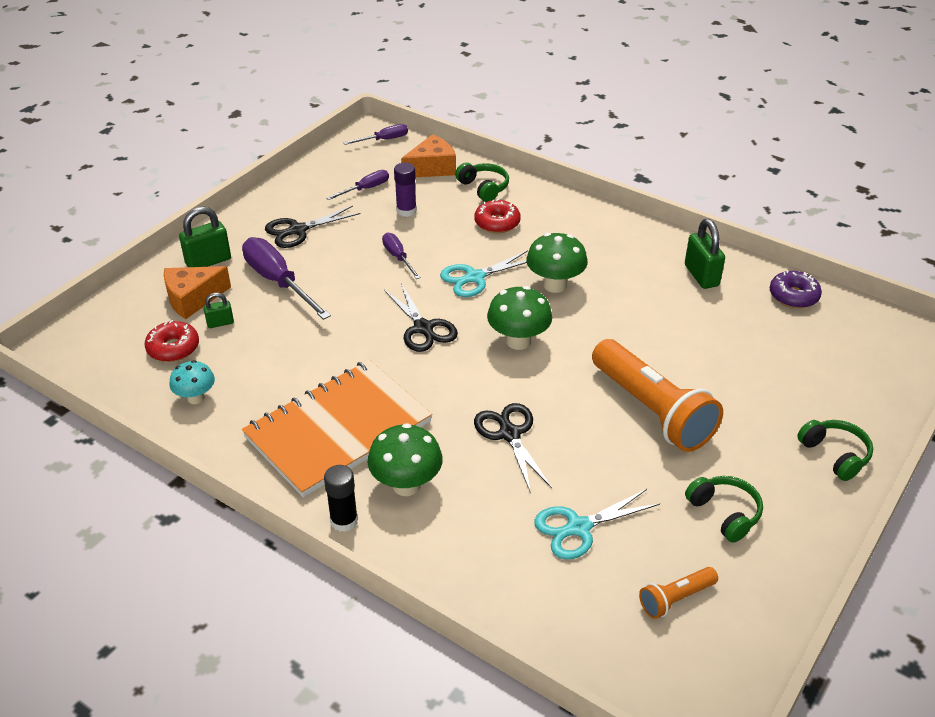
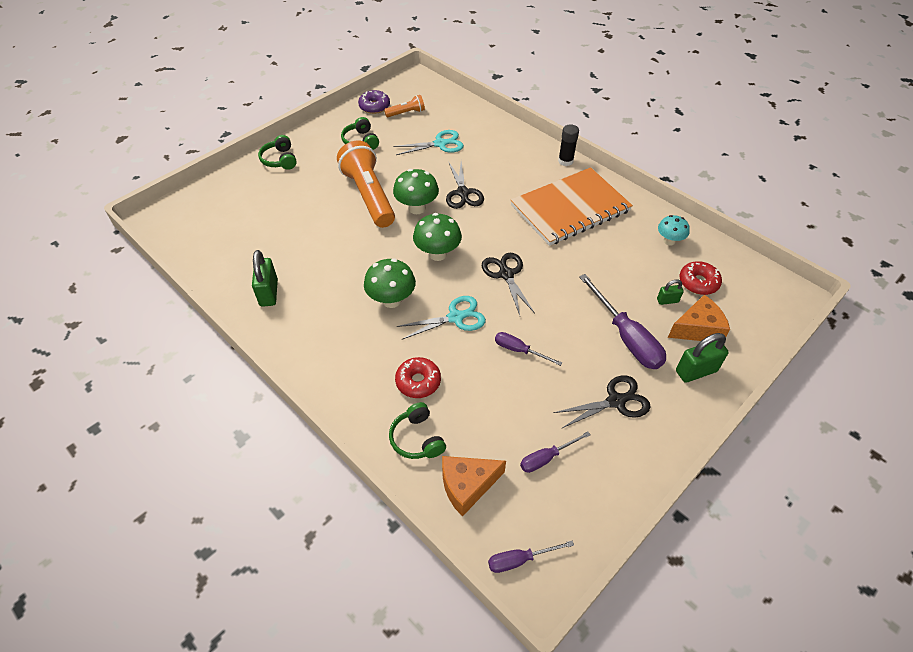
camera: 170 degrees left, 10 degrees up
green mushroom [368,423,443,496] -> green mushroom moved to [393,169,439,214]
purple screwdriver [382,233,421,279] -> purple screwdriver turned 135 degrees clockwise [495,332,562,366]
purple glue stick [394,163,417,217] -> none
purple donut [770,270,822,308] -> purple donut moved to [358,90,390,114]

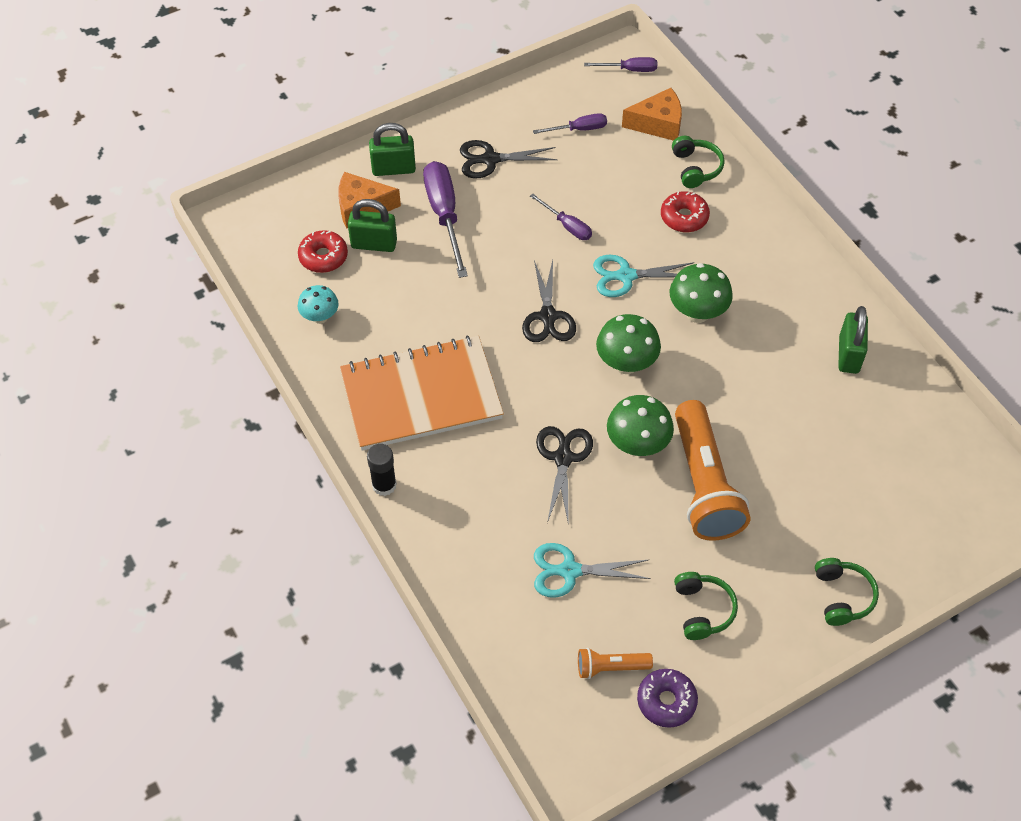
camera: 165 degrees left, 5 degrees up
green padlock [657,280,684,305] -> green padlock [348,199,397,252], size x1.79

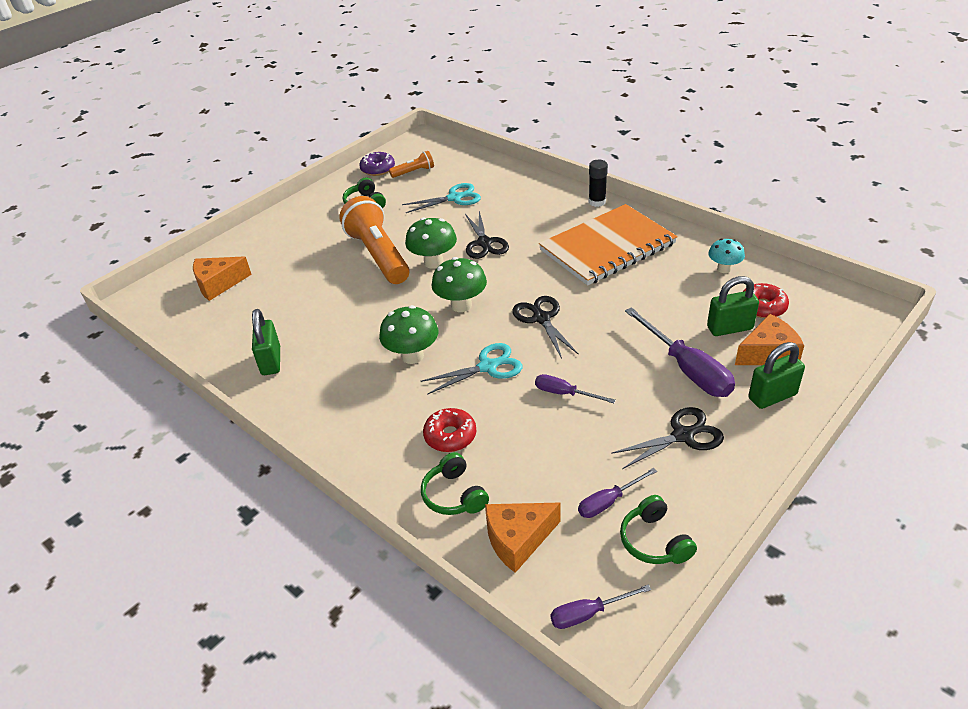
camera: 165 degrees right, 15 degrees down
green headphones [815,558,879,626] -> green headphones moved to [620,495,697,564]
none -> orange cheese [193,257,252,301]

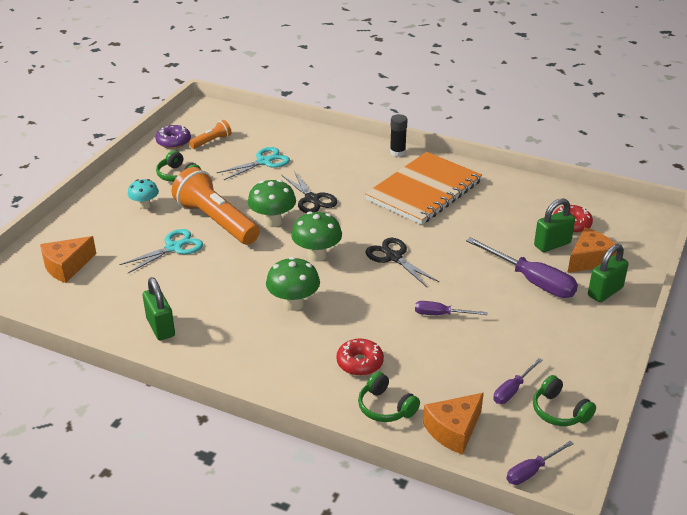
camera: 20 degrees left, 5 degrees down
turquoise scissors [420,343,523,395] -> turquoise scissors moved to [119,229,203,273]
black scissors [611,407,724,469] -> none
turquoise mushroom [708,238,745,273] -> turquoise mushroom moved to [128,179,159,209]

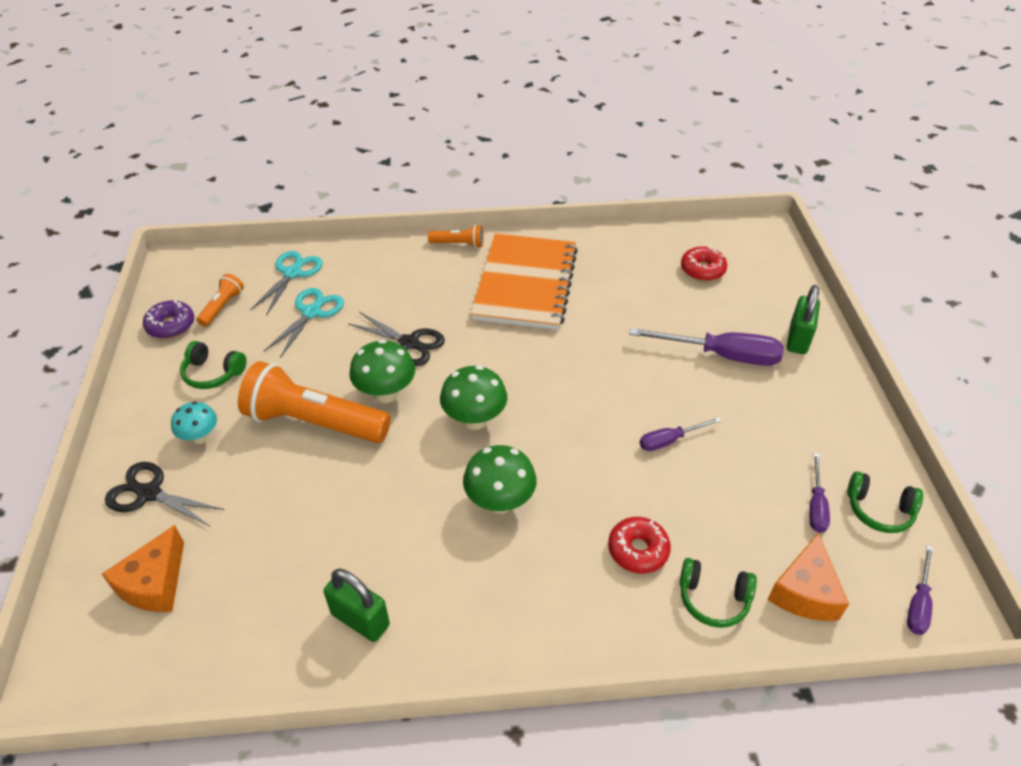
camera: 30 degrees left, 10 degrees up
turquoise scissors [119,229,203,273] -> turquoise scissors moved to [250,251,323,316]
black scissors [366,238,439,287] -> black scissors moved to [105,462,224,526]
black glue stick [390,114,408,157] -> orange flashlight [428,225,483,248]
green padlock [534,198,575,252] -> none
orange cheese [567,227,617,273] -> none

